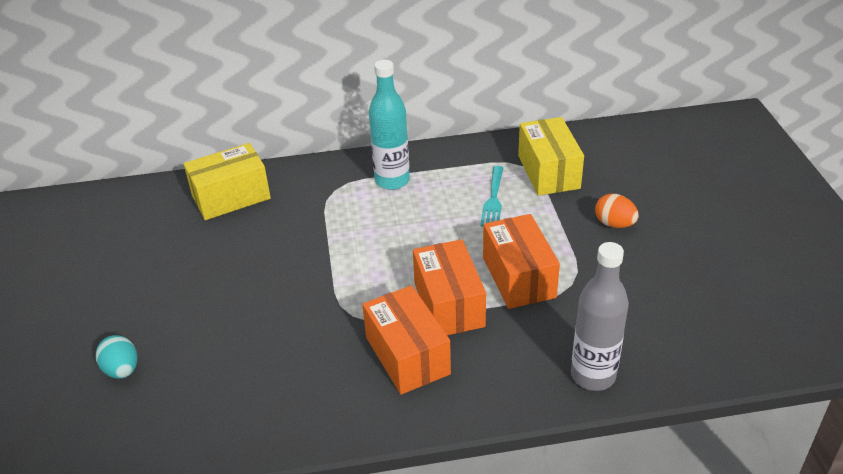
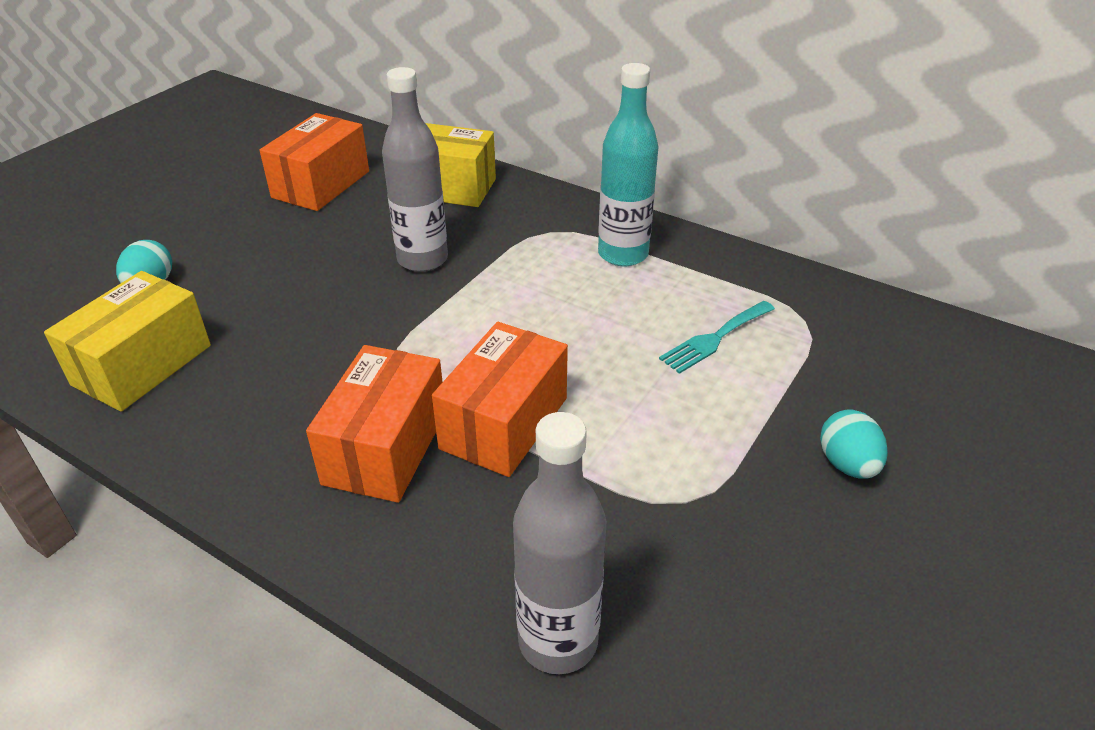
camera: 40 degrees right, 0 degrees up
orange box [483,214,560,309] -> orange box moved to [259,113,369,211]
yellow box [518,117,584,196] -> yellow box moved to [44,271,211,412]
orange egg [595,193,639,228] -> turquoise egg [820,409,888,478]
none -> grey bottle [382,67,448,272]

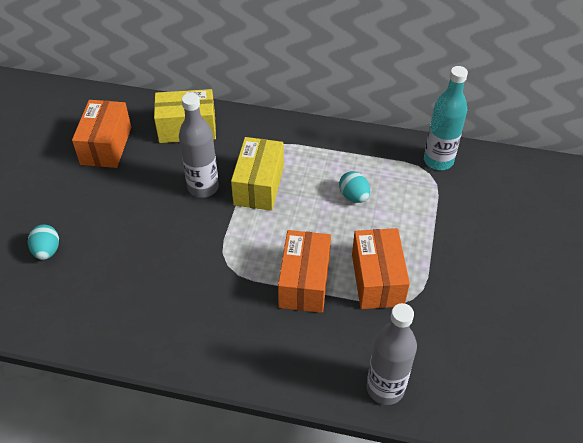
camera: 20 degrees left, 10 degrees up
yellow box [44,271,211,412] -> yellow box moved to [231,137,284,211]
orange box [306,345,442,503] -> orange box moved to [352,228,410,309]
turquoise bottle [598,63,658,266] -> turquoise bottle moved to [424,66,468,170]
turquoise fork [659,301,775,374] -> none
turquoise egg [820,409,888,478] -> turquoise egg moved to [339,171,370,203]

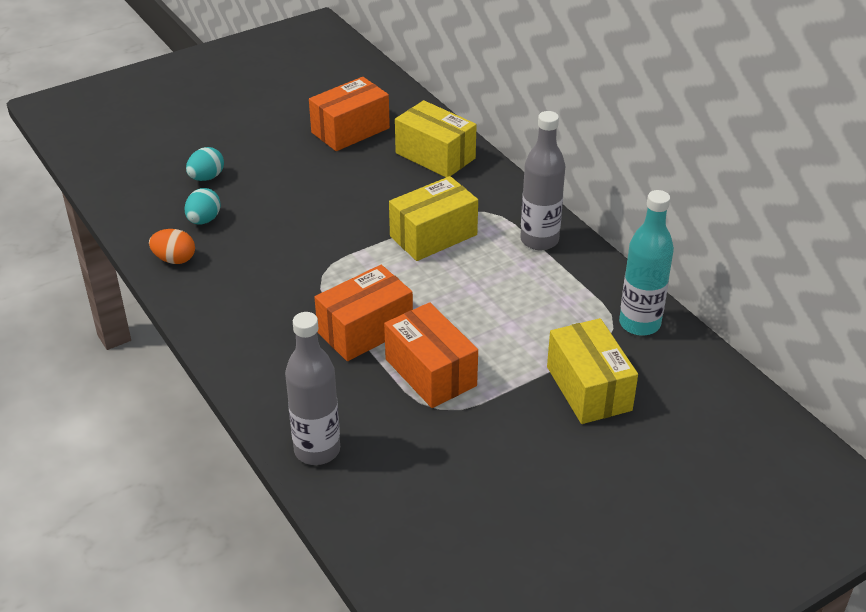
camera: 45 degrees right, 10 degrees down
grey bottle [179,93,219,198] -> grey bottle moved to [520,111,565,250]
turquoise egg [339,171,370,203] -> turquoise egg moved to [184,188,221,224]
orange box [352,228,410,309] -> orange box turned 75 degrees counterclockwise [384,302,478,408]
none -> orange egg [149,229,195,264]
none -> yellow box [547,318,638,424]

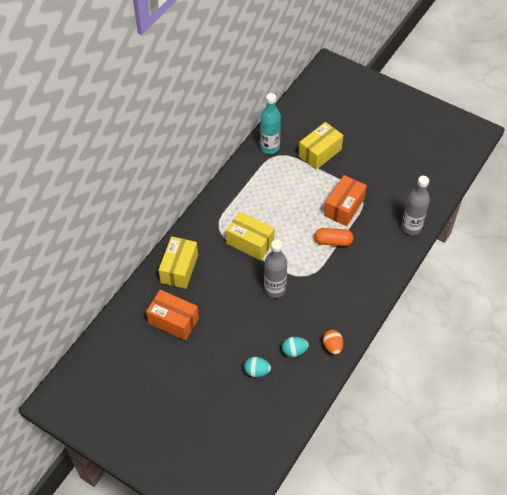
camera: 115 degrees left, 15 degrees up
orange box [315,265,413,361] -> orange capsule [315,228,353,246]
grey bottle [520,111,565,250] -> grey bottle moved to [264,240,287,298]

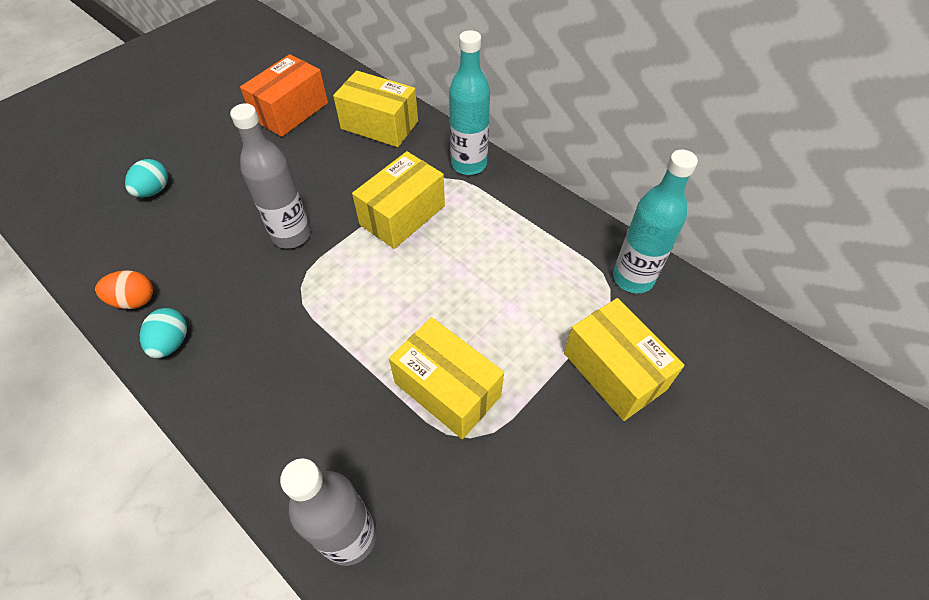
camera: 100 degrees right, 0 degrees up
turquoise egg [282,337,308,357] -> turquoise egg moved to [140,308,187,358]
orange capsule [315,228,353,246] -> none
orange box [324,175,367,226] -> yellow box [389,317,504,439]
none -> turquoise bottle [449,30,490,175]

